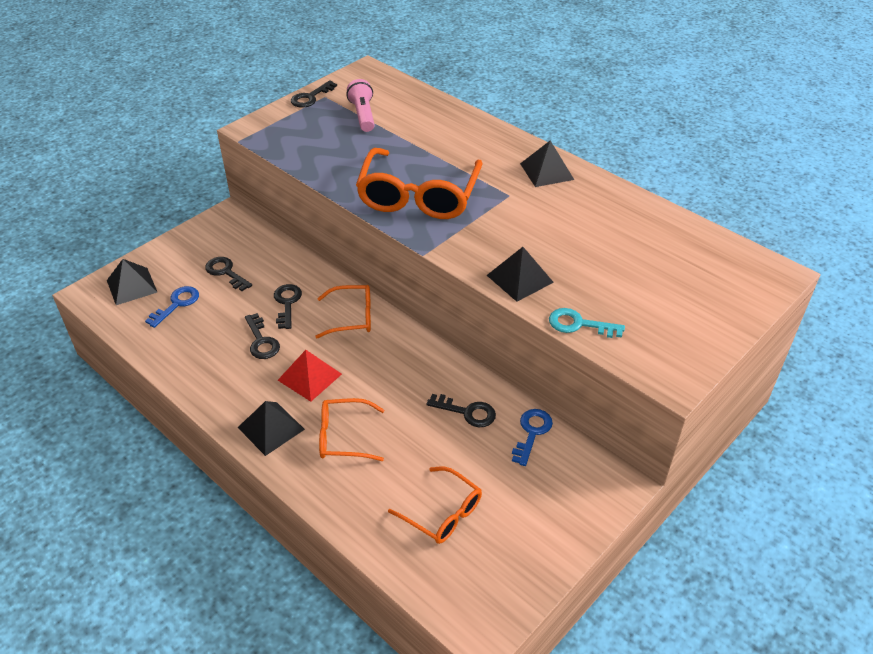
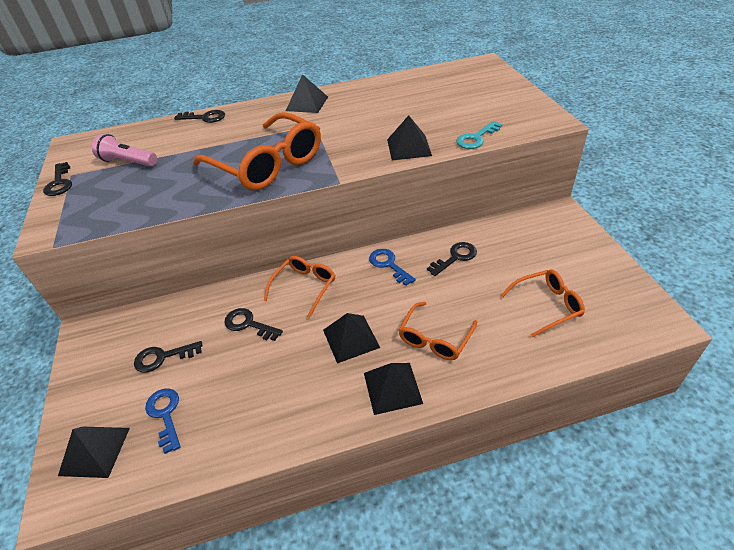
camera: 55 degrees left, 0 degrees up
black key [245,313,280,359] -> black key moved to [174,110,225,123]
red pyramid [278,350,342,402] -> black pyramid [323,313,380,364]
blue key [512,409,553,466] -> blue key moved to [369,249,416,286]

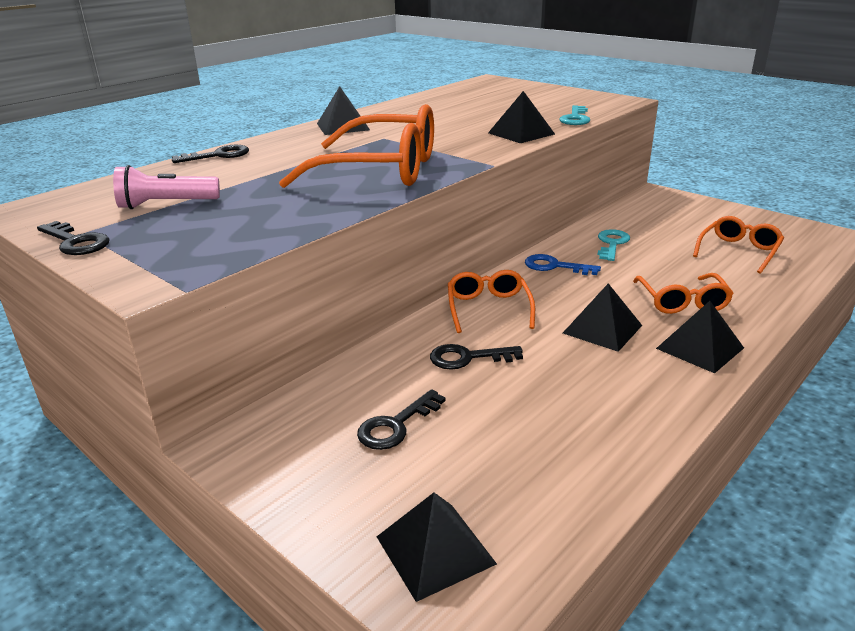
camera: 35 degrees left, 15 degrees down
blue key [145,388,181,454] -> none
black key [427,242,477,276] -> turquoise key [597,229,630,261]

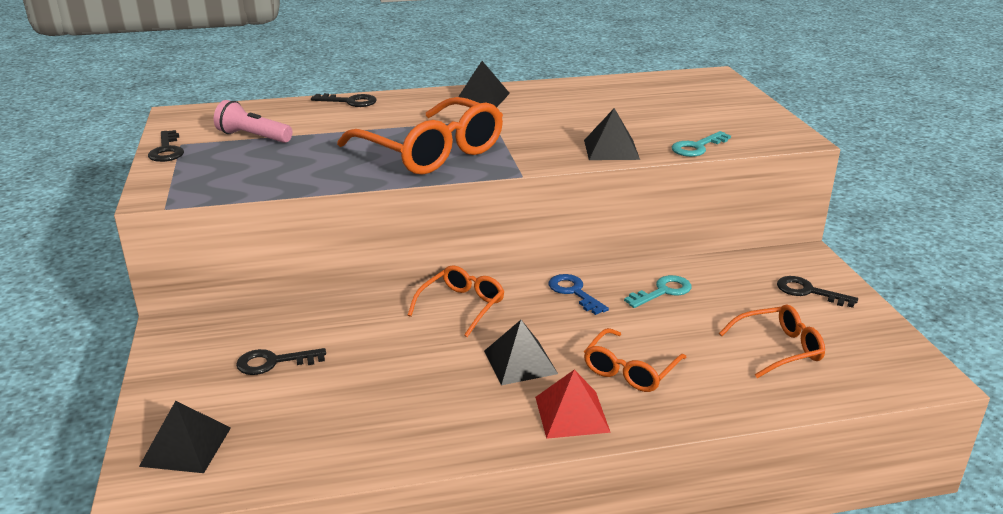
camera: 35 degrees right, 0 degrees up
black key [430,344,523,370] -> black key moved to [777,276,858,308]
black pyramid [656,301,744,373] -> red pyramid [535,370,611,439]

